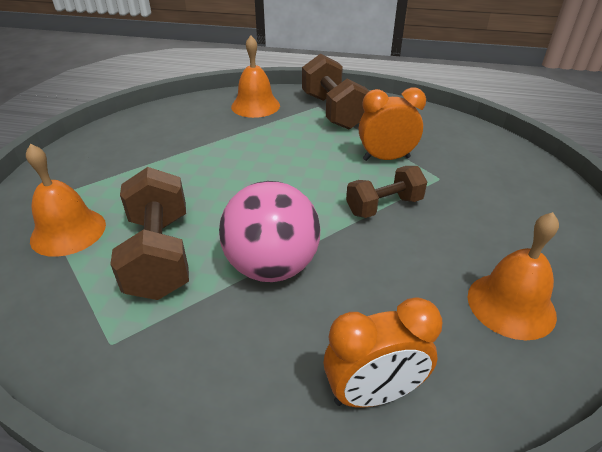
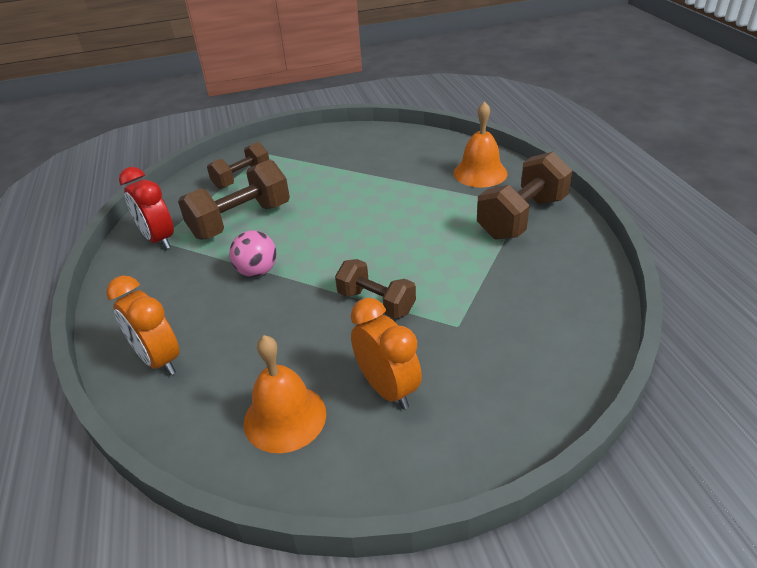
camera: 65 degrees right, 0 degrees up
orange bell [26,144,106,257] -> brown dumbbell [207,142,269,189]
pink ball [219,181,320,282] -> pink ball [229,231,277,277], size x0.58
orange clock [359,87,426,161] -> orange clock moved to [351,298,422,409]
none -> red clock [119,167,174,249]

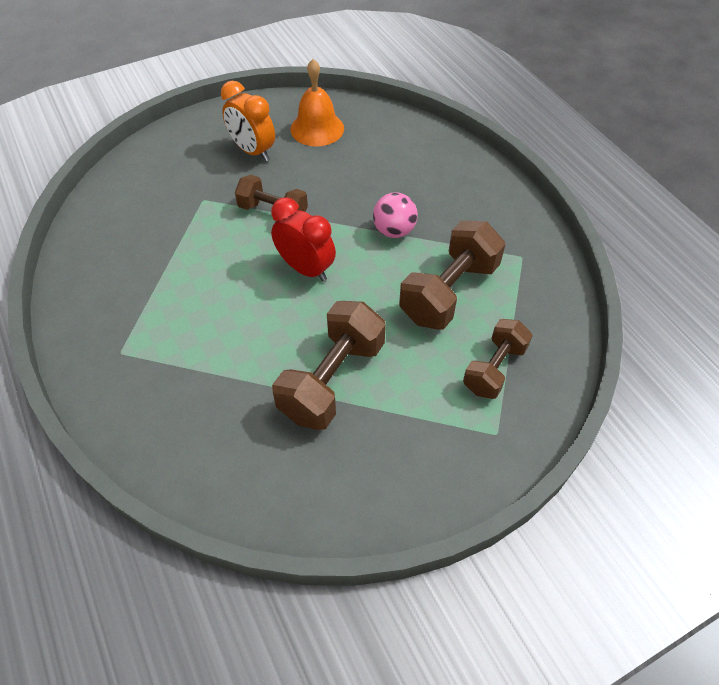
camera: 165 degrees right, 15 degrees up
orange clock [106,275,180,375] -> none
red clock [119,167,174,249] -> red clock moved to [271,197,336,282]
orange bell [453,101,507,188] -> none
brown dumbbell [477,152,572,240] -> brown dumbbell moved to [272,301,386,430]

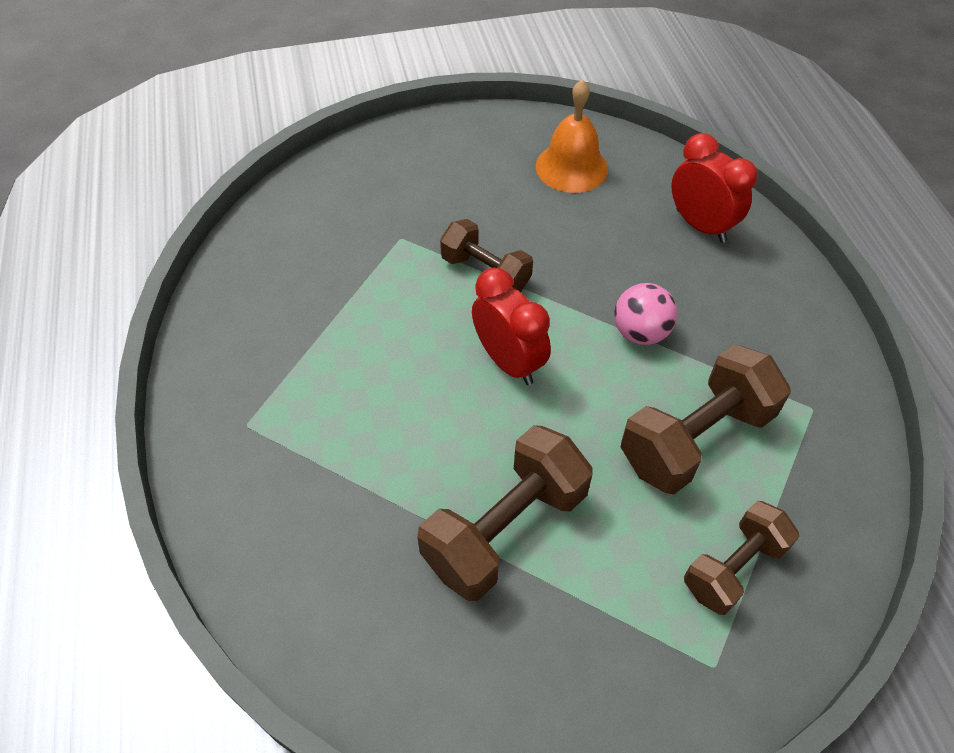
camera: 15 degrees right, 0 degrees up
orange clock [221,81,275,161] -> none
none -> red clock [672,133,758,243]

